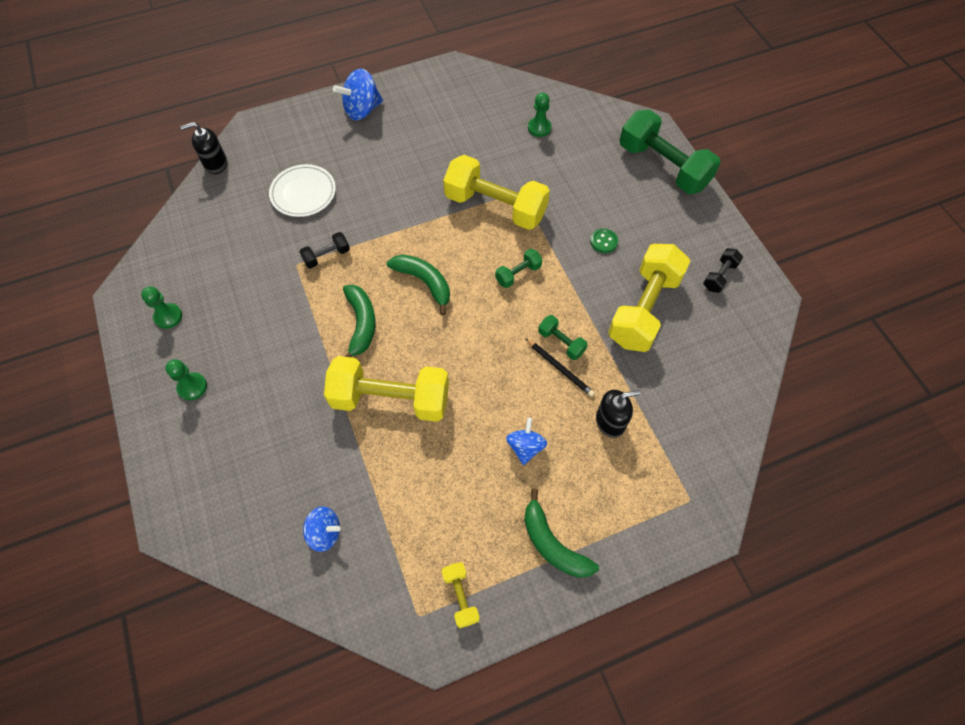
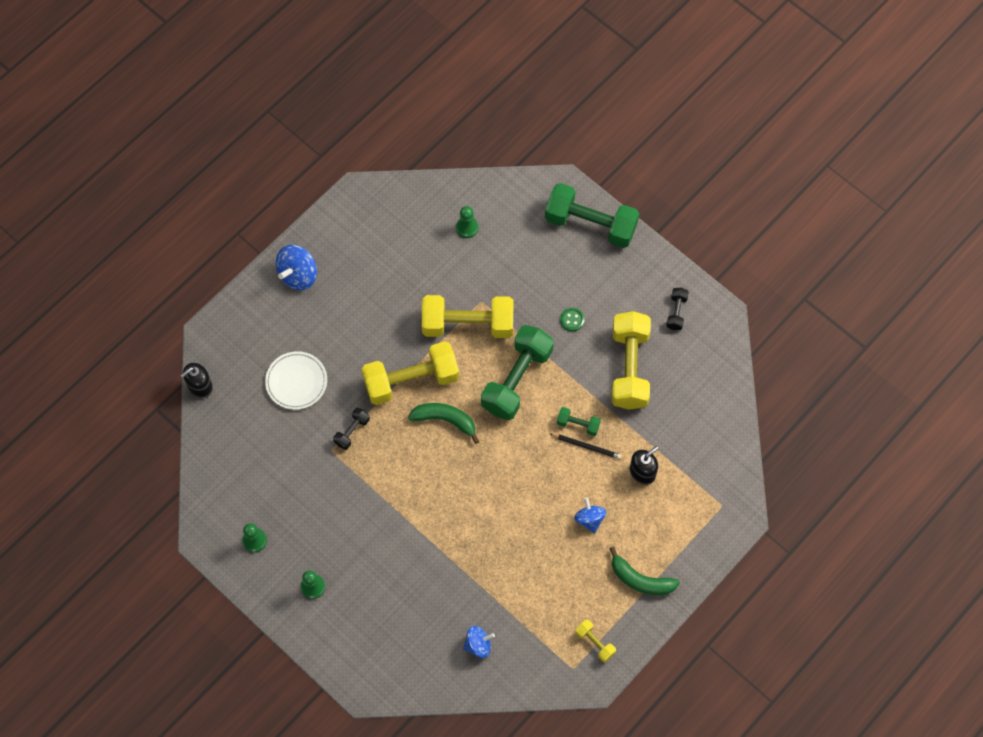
camera: 25 degrees left, 5 degrees up
yellow dumbbell [324,356,449,422] -> yellow dumbbell moved to [362,341,459,405]
green banana [343,285,376,357] -> none
green dumbbell [495,249,542,288] -> green dumbbell [481,325,554,420], size x2.23

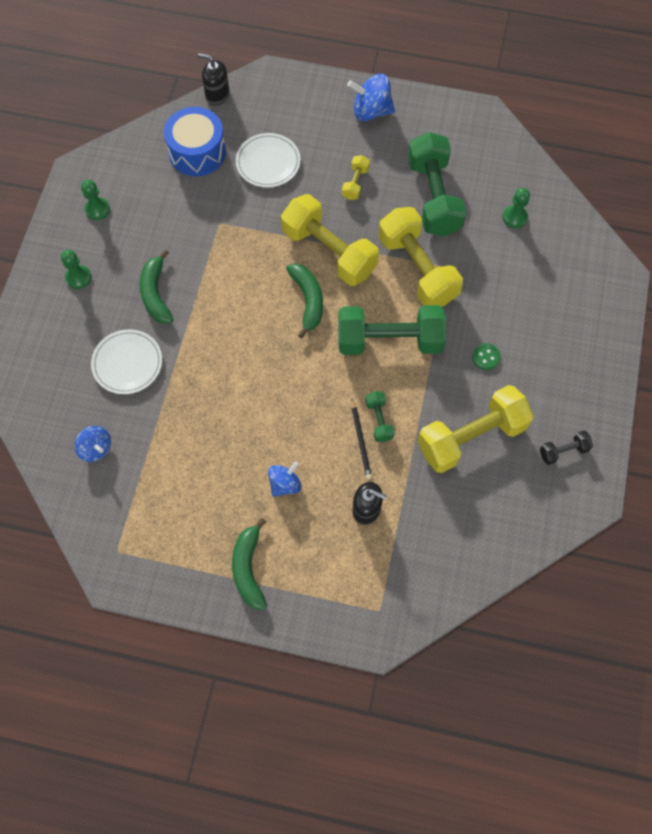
camera: 60 degrees right, 0 degrees up
black dumbbell [333,408,370,450] -> none
green dumbbell [545,183,639,248] -> green dumbbell moved to [408,132,466,236]
yellow dumbbell [575,619,616,662] -> yellow dumbbell moved to [342,155,370,200]
none -> white plate [91,329,162,394]
none -> green banana [140,250,173,324]
none -> blue drum [164,107,226,176]

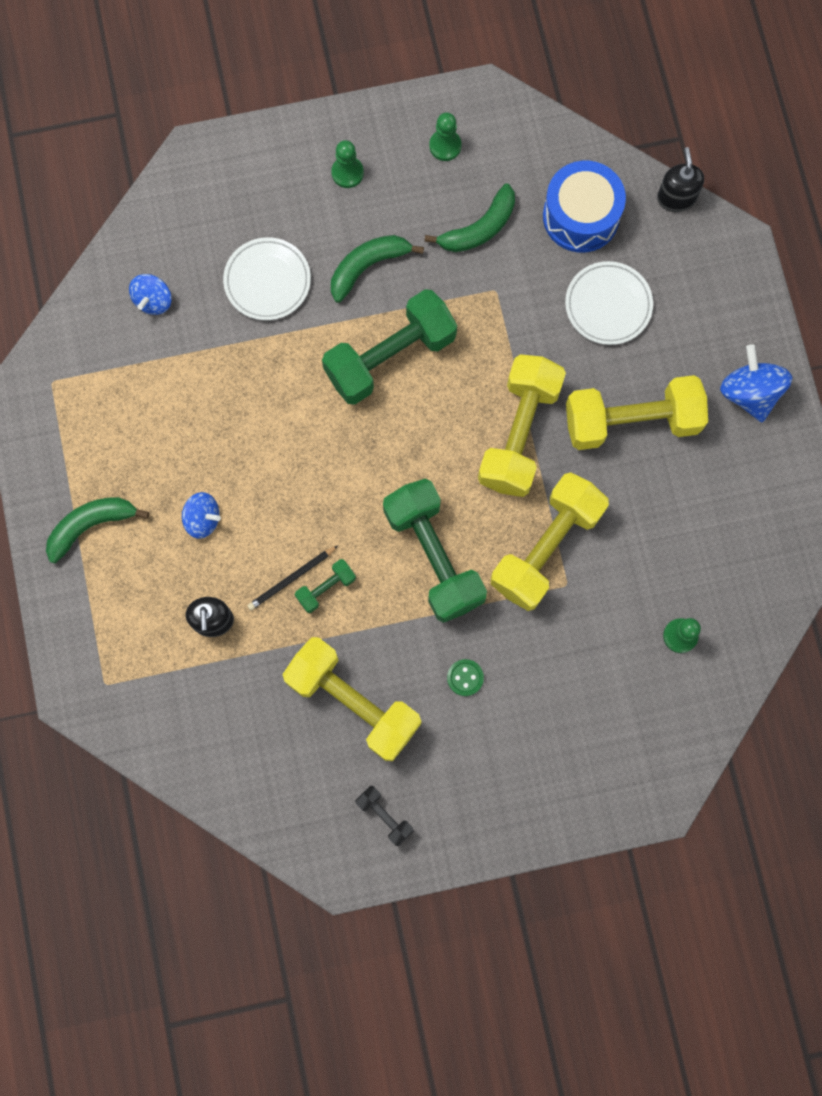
camera: 65 degrees right, 10 degrees up
green banana [286,264,323,339] -> green banana moved to [425,183,515,252]
yellow dumbbell [342,155,370,200] -> yellow dumbbell [566,375,708,450], size x2.23
green dumbbell [408,132,466,236] -> green dumbbell moved to [322,289,457,405]

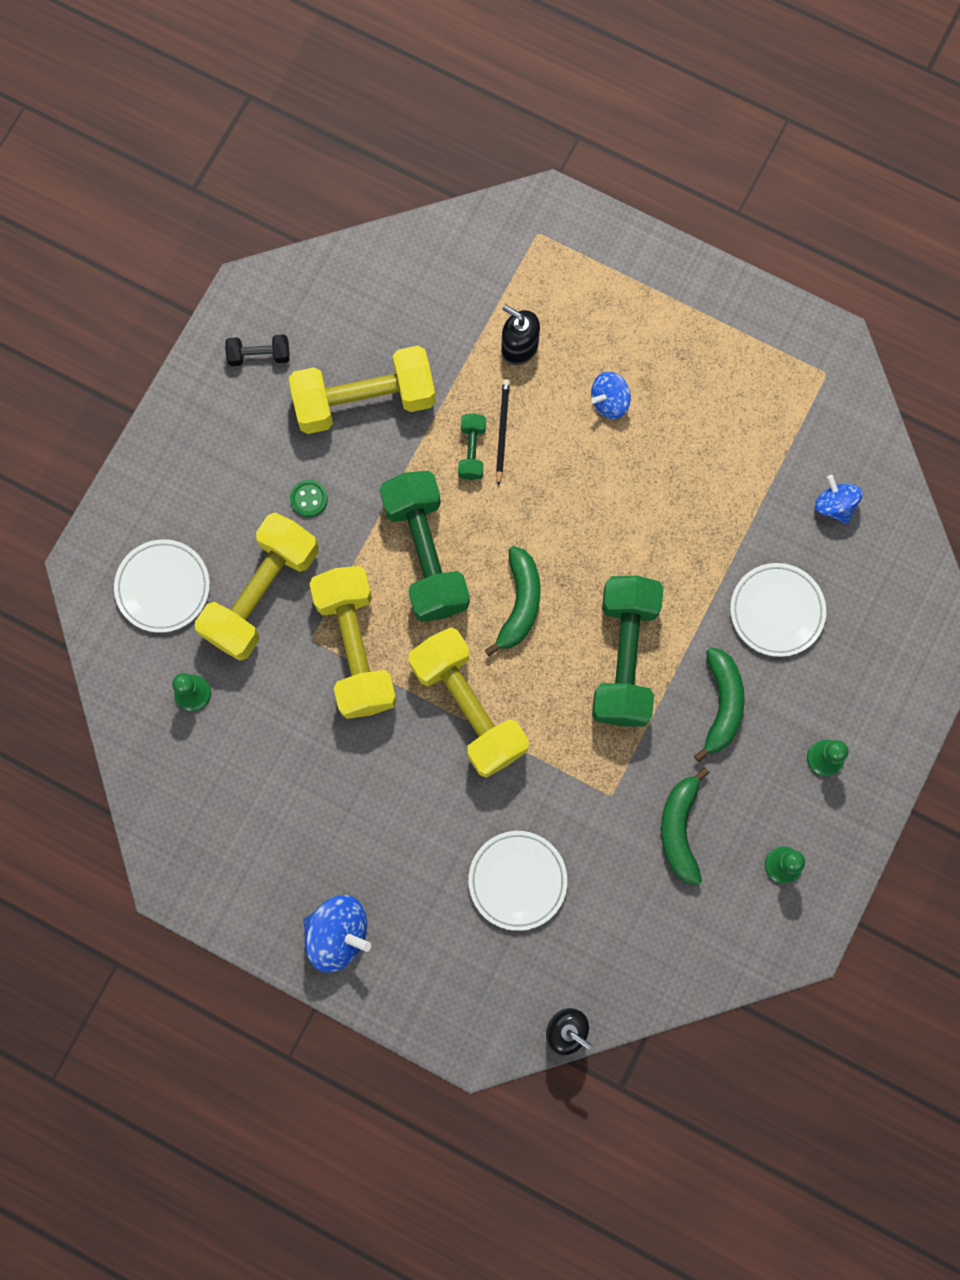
camera: 130 degrees right, 0 degrees up
green banana [46,497,149,563] -> green banana moved to [485,546,541,656]
green dumbbell [383,478,487,623] -> green dumbbell turned 60 degrees clockwise [380,471,470,622]
blue drum [543,161,626,253] -> none
yellow dumbbell [566,375,708,450] -> yellow dumbbell moved to [195,513,319,661]
none -> white plate [114,539,210,633]

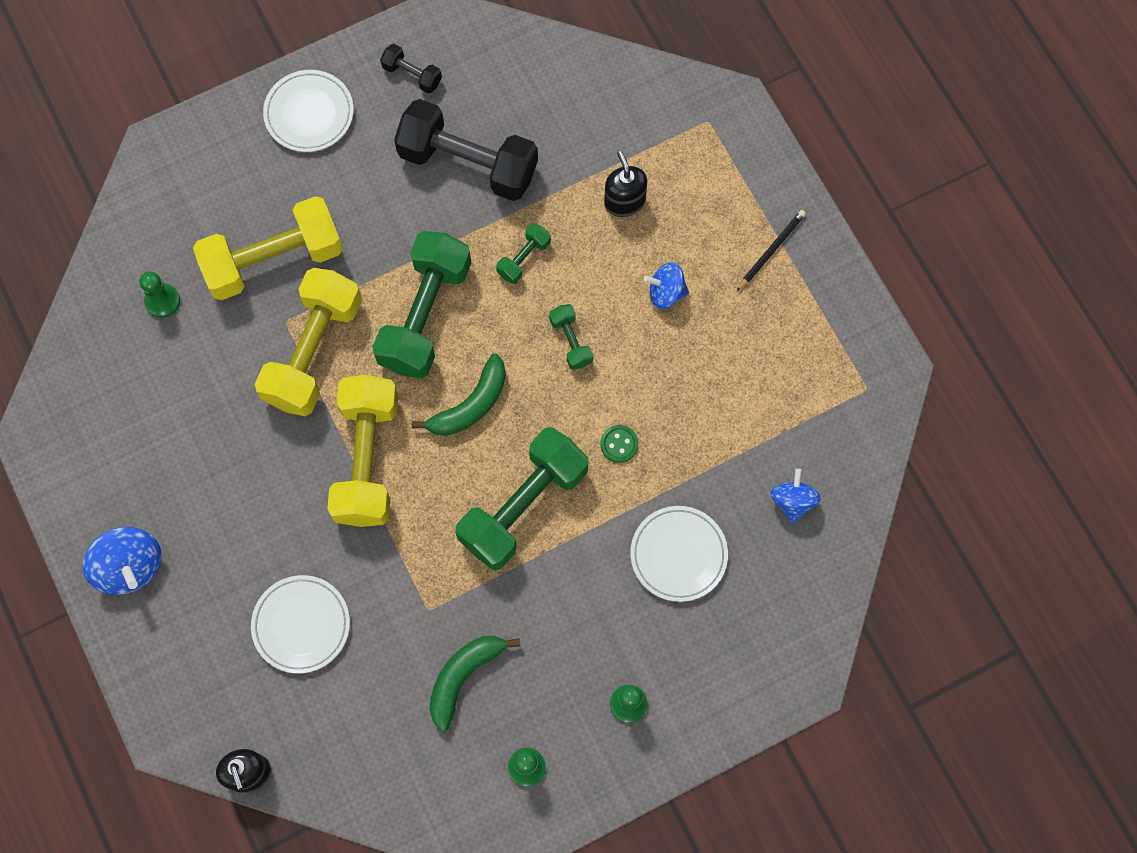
camera: 35 degrees right, 5 degrees down
white plate [114,539,210,633] -> white plate moved to [263,70,354,152]
yellow dumbbell [289,346,436,434] -> black dumbbell [394,99,538,201]
green button [290,480,328,517] -> green button moved to [600,425,639,463]
black pencil [496,379,510,486] -> black pencil moved to [737,210,806,291]
green banana [694,647,745,762] -> none
none -> green dumbbell [549,304,593,370]

